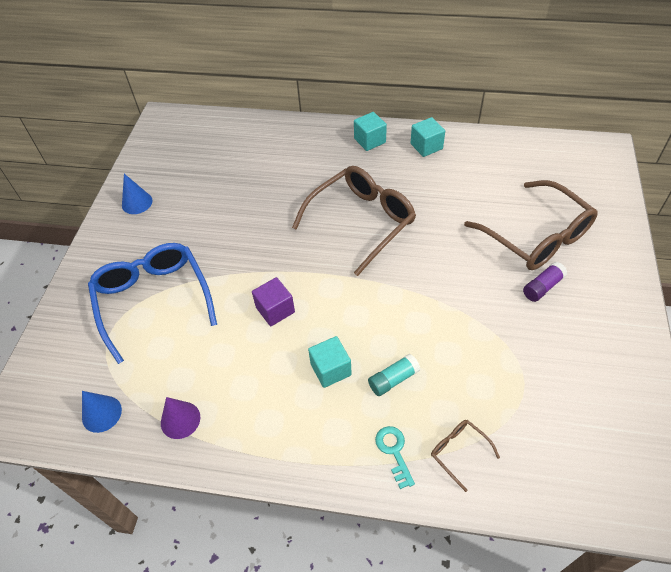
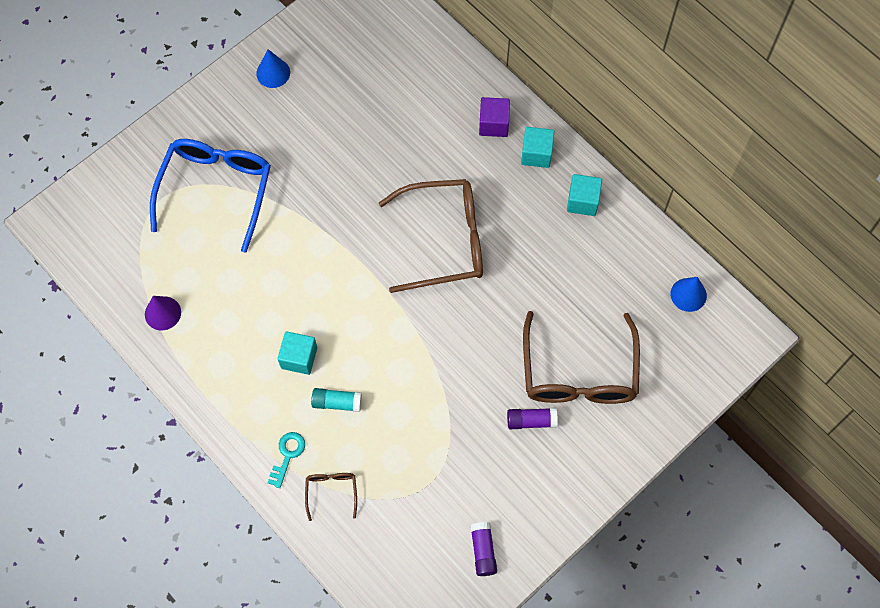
camera: 35 degrees right, 15 degrees up
blue cone [82,391,122,433] -> blue cone moved to [671,277,707,312]
purple cube [252,277,295,326] -> purple cube moved to [479,97,510,137]
none -> purple glue stick [470,522,497,576]

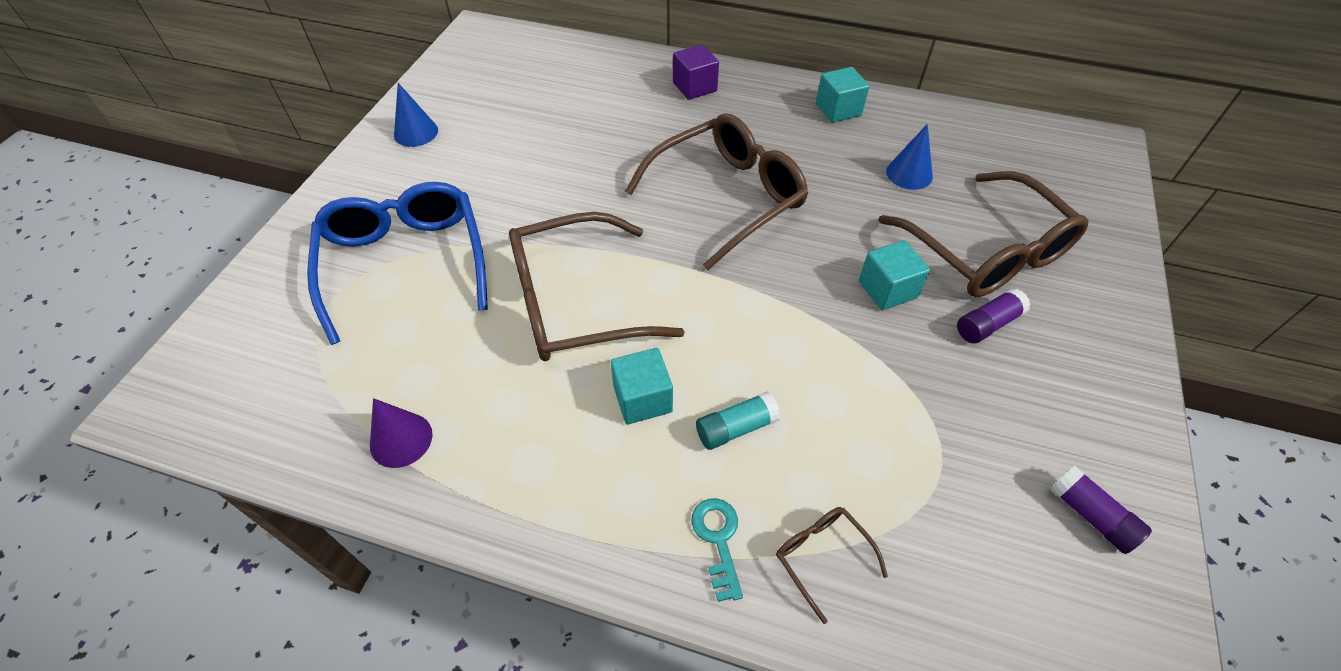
camera: 30 degrees left, 15 degrees down
turquoise cube [521,127,554,168] -> turquoise cube moved to [859,240,930,310]
blue cone [671,277,707,312] -> blue cone moved to [886,124,933,190]
none -> brown glasses [509,212,684,361]

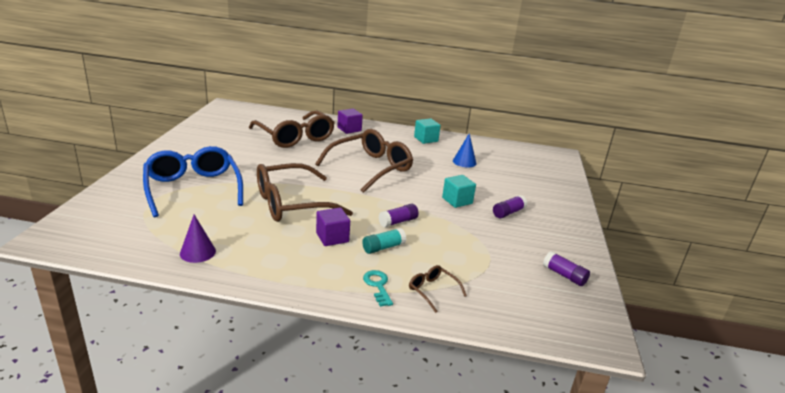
camera: 10 degrees left, 25 degrees down
blue cone [394,83,438,147] -> none
turquoise cube [611,348,673,424] -> purple cube [316,207,350,246]
brown glasses [878,171,1088,297] -> brown glasses moved to [249,111,335,148]
none -> purple glue stick [379,204,419,227]

